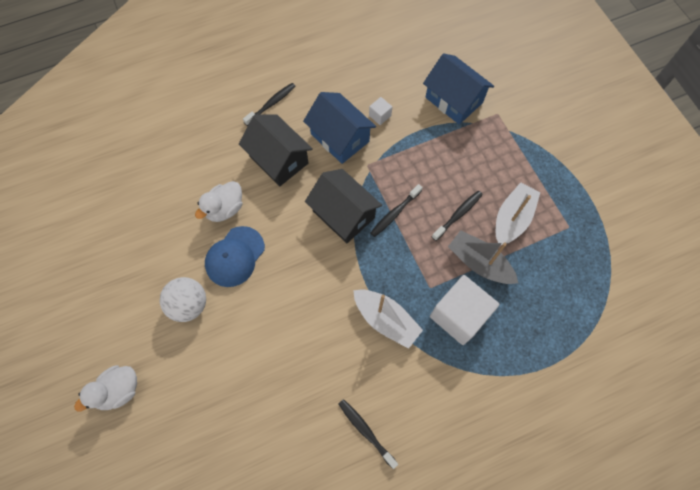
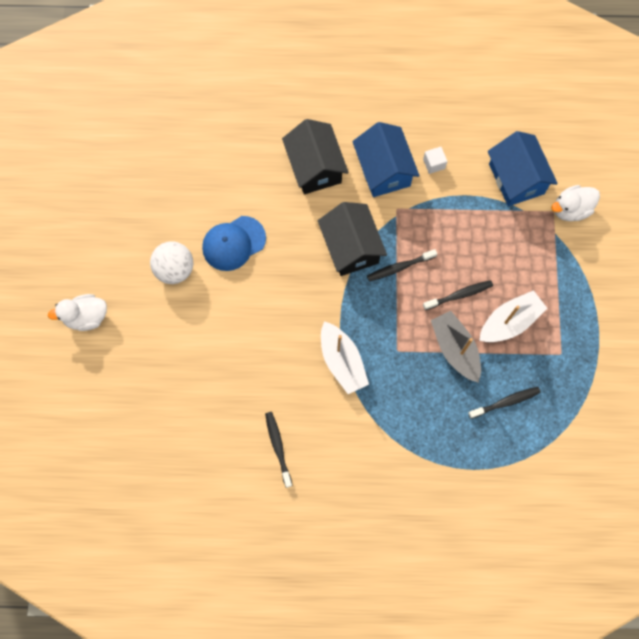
camera: 25 degrees right, 5 degrees up
white duck [195,181,243,222] -> white duck moved to [551,185,600,221]
black toothbrush [243,83,296,126] -> black toothbrush moved to [468,387,541,419]
white cube [430,275,499,345] -> none

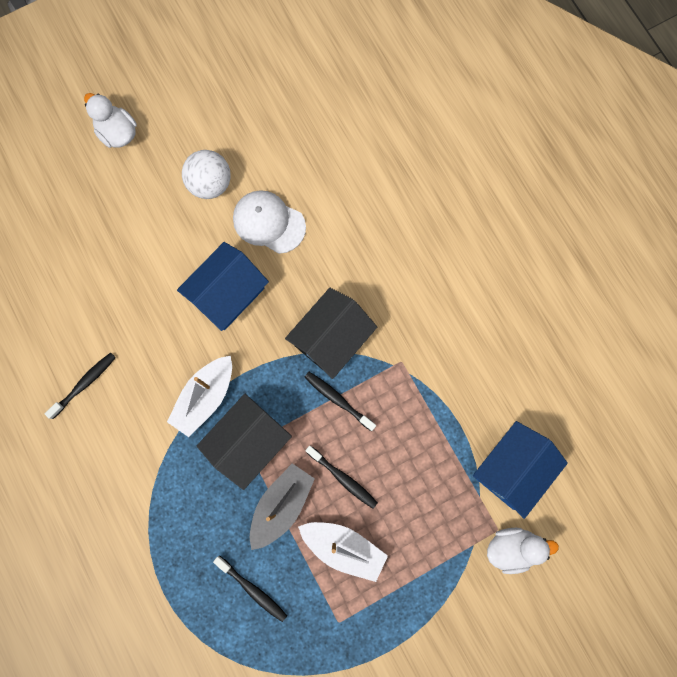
camera: 60 degrees right, 5 degrees up
blue cap [202,216,266,271] -> white cap [233,190,306,254]
black house [282,119,349,194] -> black house moved to [197,394,292,490]
blue house [352,122,420,197] -> blue house moved to [177,242,269,331]
white cube [423,147,447,174] -> none
white duck [551,185,600,221] -> white duck turned 135 degrees clockwise [487,528,559,574]

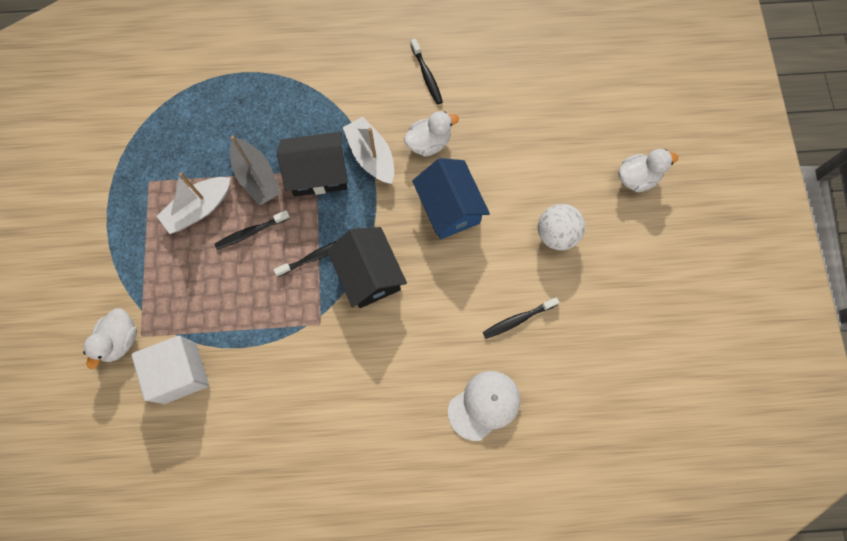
camera: 115 degrees right, 5 degrees down
black house [197,394,292,490] -> black house turned 75 degrees counterclockwise [277,132,348,197]
black toothbrush [213,556,287,622] -> black toothbrush moved to [483,297,559,339]
white cap [233,190,306,254] -> white cap moved to [448,371,520,441]
blue house [473,421,568,519] -> white cube [132,336,209,404]
none -> white duck [404,111,459,157]

